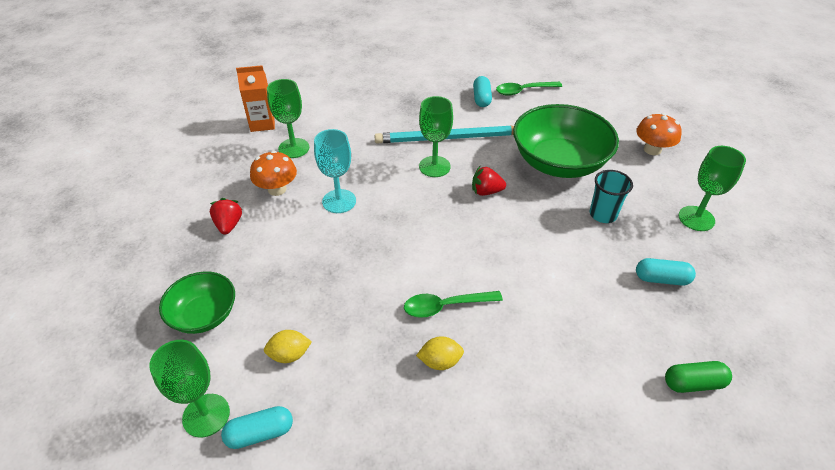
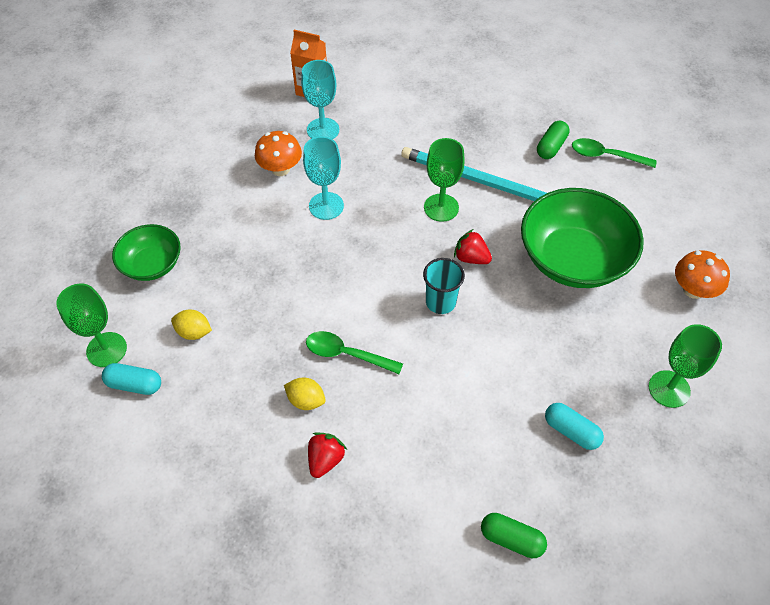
camera: 30 degrees right, 10 degrees up
red strawberry [210,198,242,234] -> red strawberry moved to [308,432,347,478]
green goblet [267,79,309,158] -> turquoise goblet [301,60,339,139]
turquoise capsule [473,76,492,107] -> green capsule [537,121,570,159]
turquoise cup [590,170,633,223] -> turquoise cup moved to [423,258,465,314]

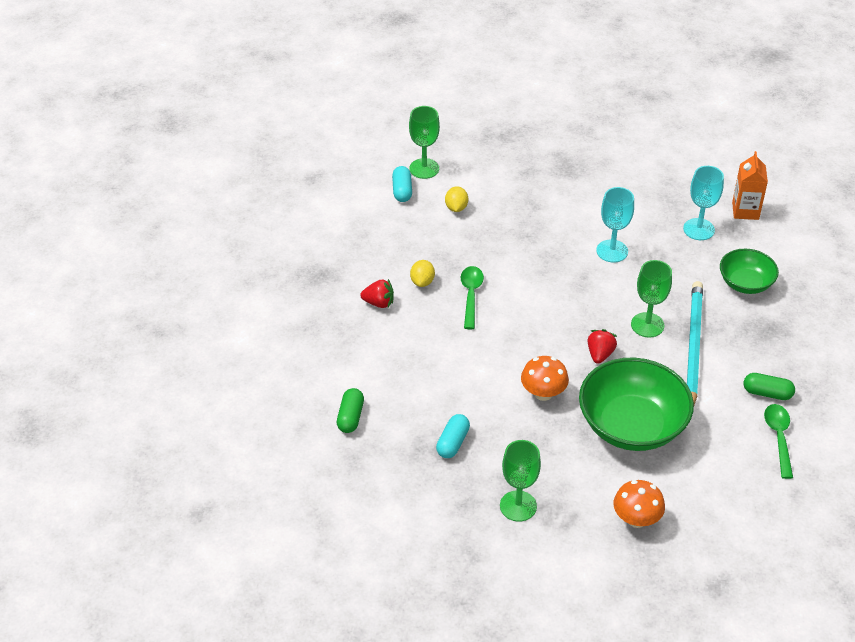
camera: 75 degrees right, 10 degrees down
green bowl [112,224,181,281] -> green bowl moved to [720,249,779,294]
orange mushroom [255,131,302,176] -> orange mushroom moved to [521,356,569,401]
turquoise cup [423,258,465,314] -> none

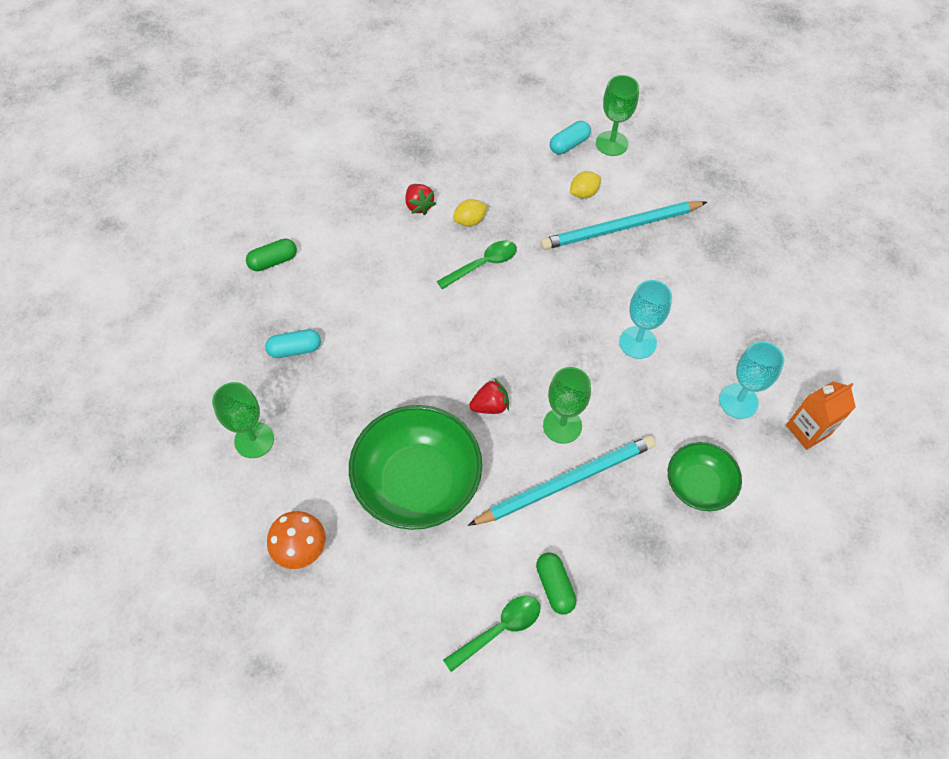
camera: 55 degrees right, 15 degrees up
orange mushroom [521,356,569,401] -> none
none -> turquoise pencil [540,201,707,250]

